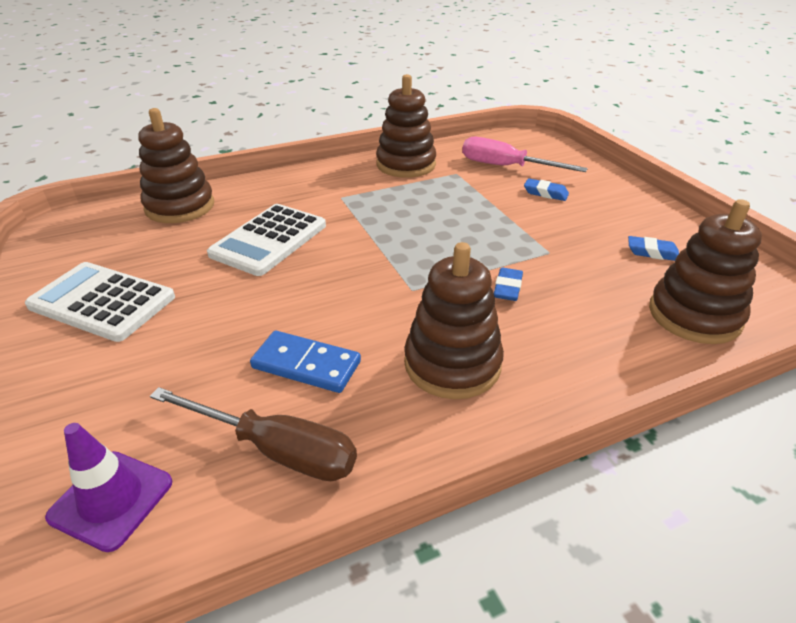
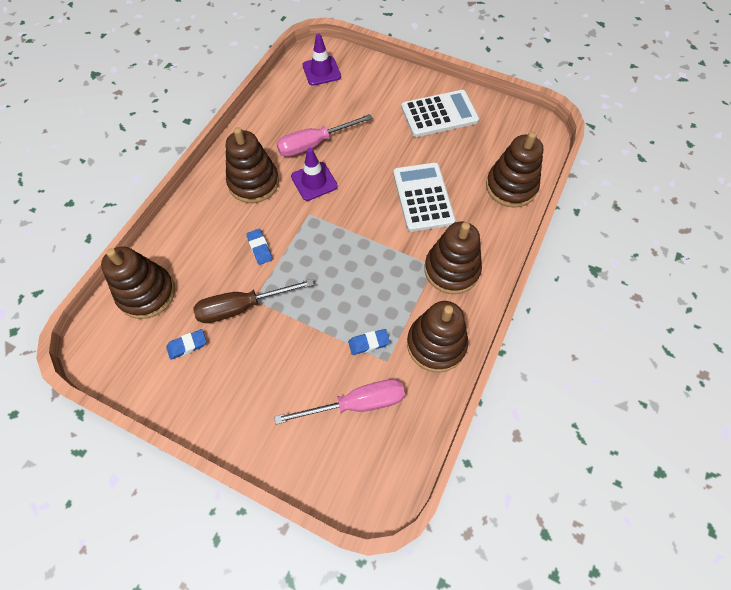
camera: 140 degrees right, 25 degrees up
brown screwdriver [150,387,357,481] -> brown screwdriver moved to [193,279,314,323]
blue domino [250,331,361,393] -> pink screwdriver [276,114,373,157]
blue eraser [524,178,569,201] -> blue eraser moved to [348,329,390,355]
none -> purple traffic cone [291,148,338,201]
none -> brown stacking toy [424,222,482,294]

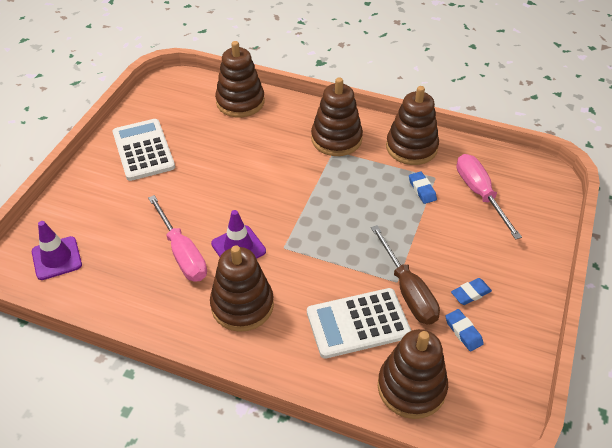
camera: 95 degrees left, 15 degrees down
blue eraser [246,229,272,265] -> blue eraser moved to [451,278,492,305]
white calculator [393,162,456,232] -> white calculator moved to [307,288,411,359]

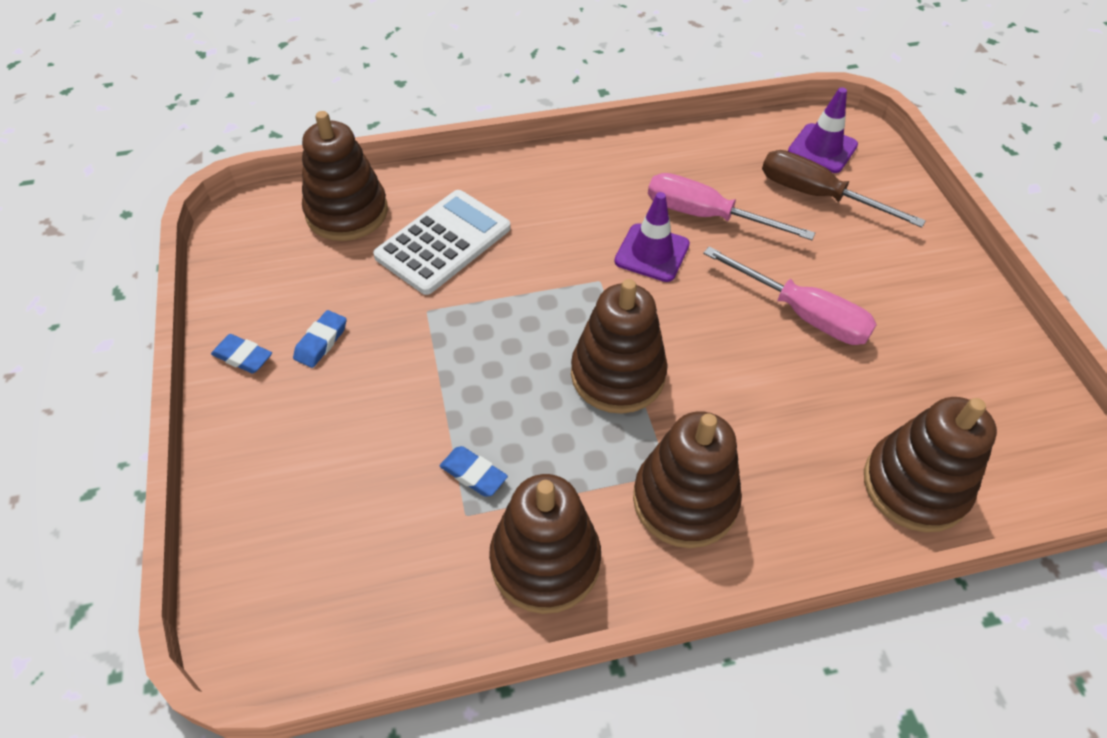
camera: 145 degrees right, 5 degrees up
white calculator [113,119,175,181] -> none
brown stacking toy [210,245,274,332] -> brown stacking toy moved to [571,279,668,414]
brown screwdriver [371,225,440,324] -> brown screwdriver moved to [762,150,926,228]
blue eraser [445,309,484,351] -> blue eraser moved to [211,334,272,374]
pink screwdriver [457,154,522,240] -> pink screwdriver moved to [703,247,877,345]

